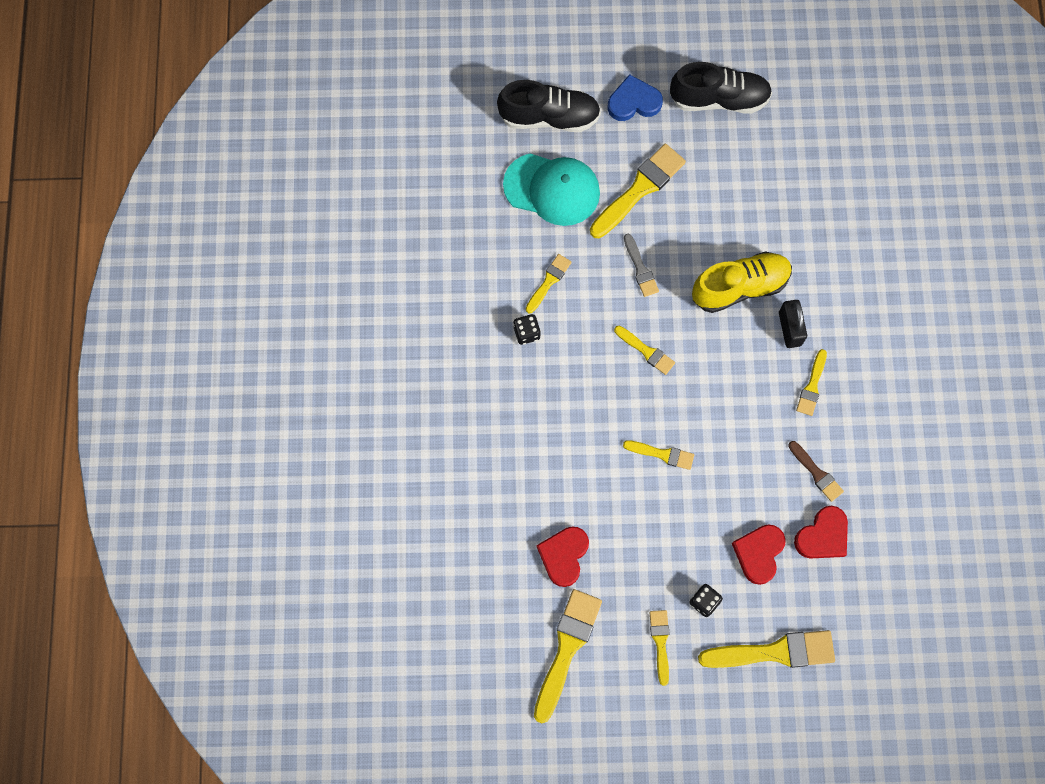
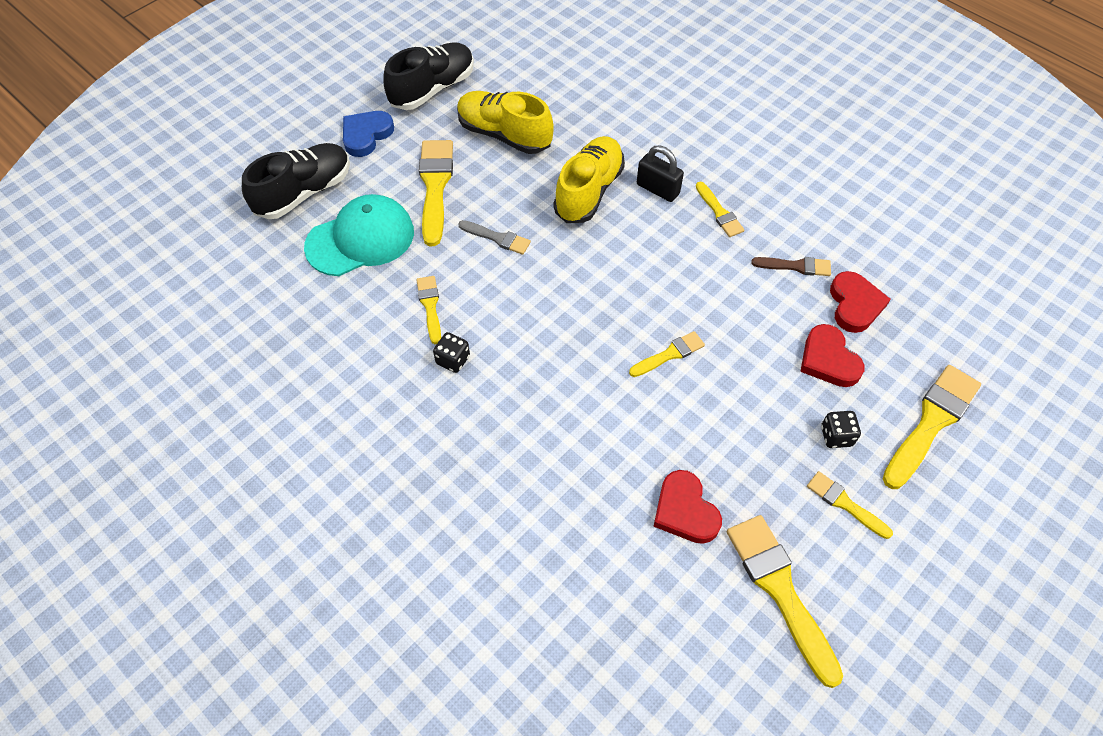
camera: 45 degrees left, 15 degrees down
yellow brush [614,326,675,375] -> none
none -> yellow shoe [457,91,554,154]

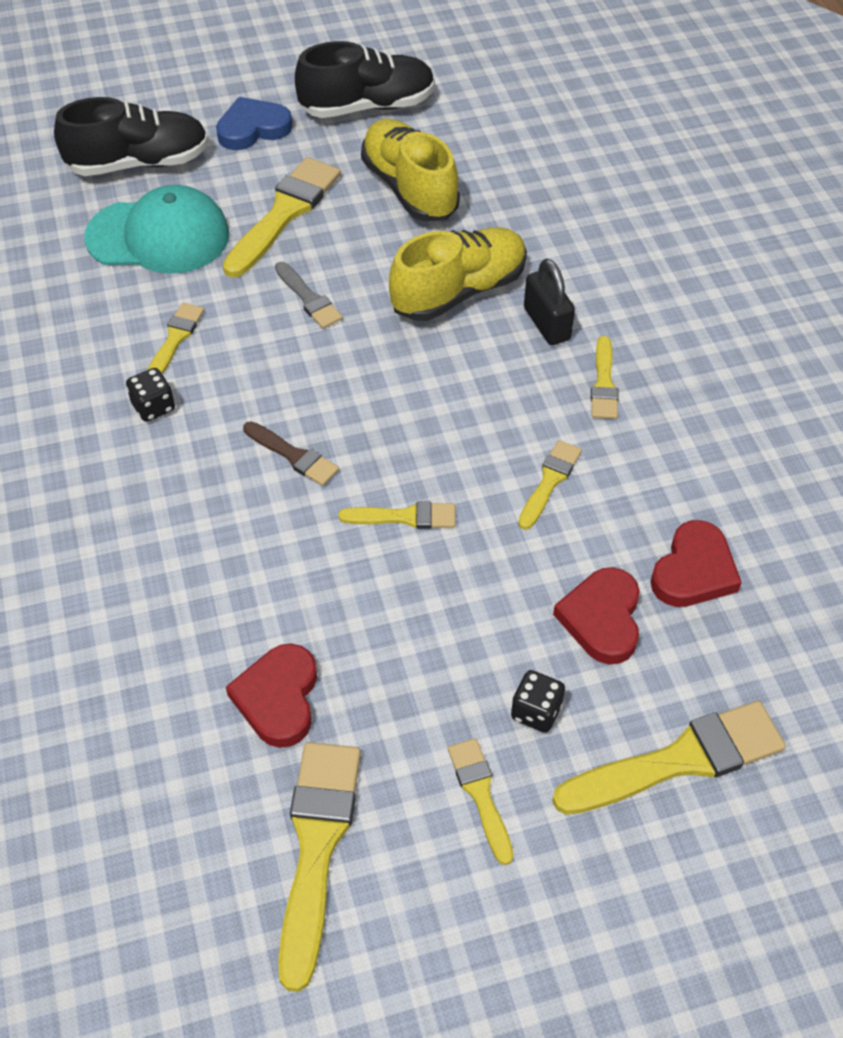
camera: 30 degrees right, 5 degrees down
brown brush [751,257,831,276] -> brown brush moved to [243,421,339,486]
none -> yellow brush [518,440,582,530]

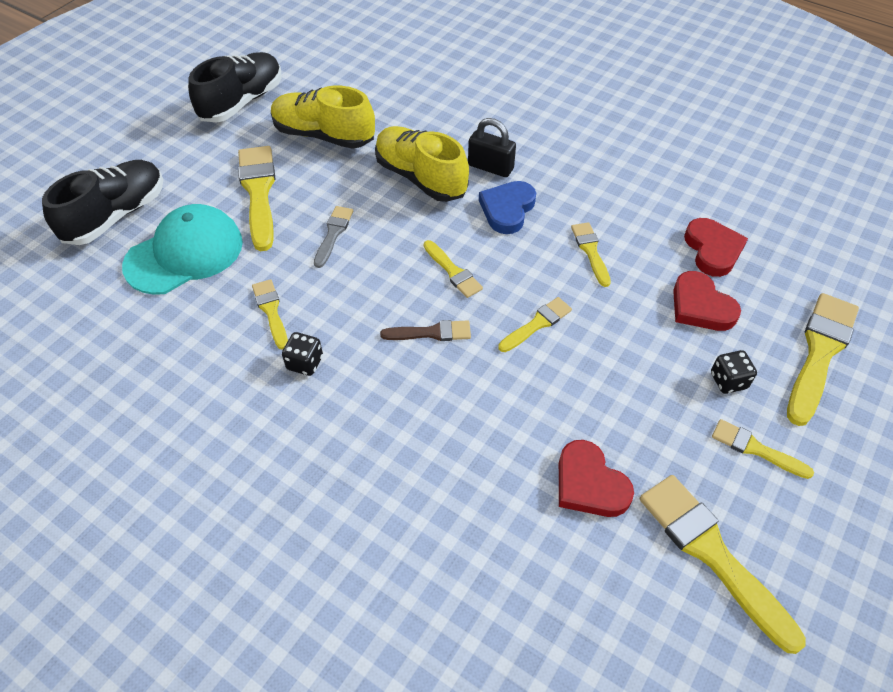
camera: 40 degrees left, 0 degrees up
blue heart [216,97,293,150] -> blue heart moved to [479,181,536,234]
grey brush [275,262,343,329] -> grey brush turned 90 degrees counterclockwise [314,206,353,268]
yellow shoe [389,227,527,321] -> yellow shoe turned 60 degrees counterclockwise [375,126,469,202]
yellow brush [591,336,619,419] -> yellow brush moved to [424,240,483,298]

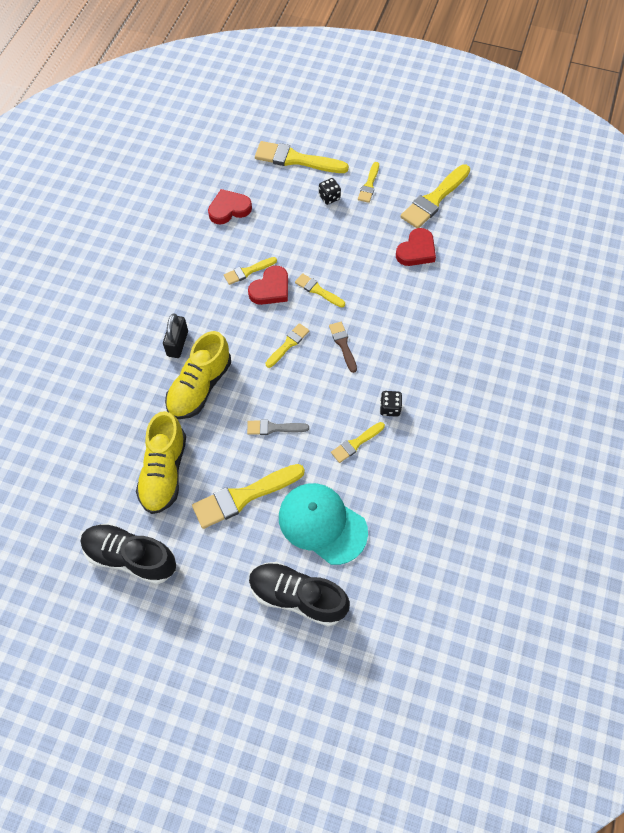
camera: 105 degrees left, 10 degrees up
blue heart [479,181,536,234] -> none
red heart [673,271,741,331] -> red heart moved to [248,265,288,305]

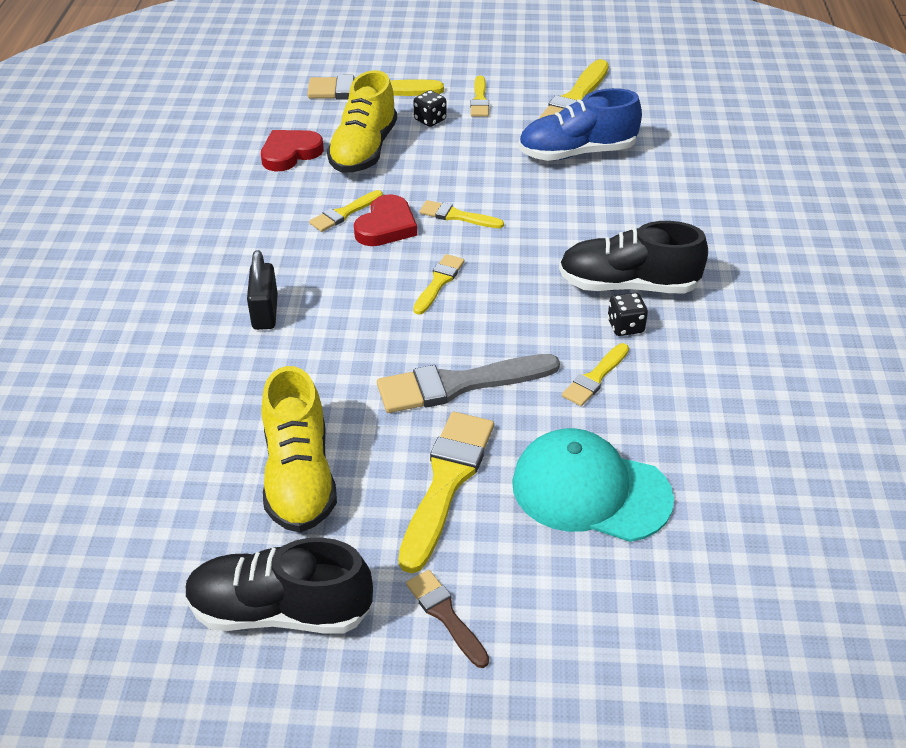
camera: 15 degrees left, 20 degrees down
yellow shoe [165,331,231,419] -> yellow shoe moved to [327,70,397,173]
yellow brush [192,464,305,529] -> yellow brush turned 150 degrees clockwise [399,412,494,573]
grey brush [247,420,309,435] -> grey brush [377,354,560,413], size x1.82
black shoe [249,562,350,626] -> black shoe moved to [559,221,708,293]
brown brush [329,322,357,373] -> brown brush moved to [406,570,489,668]
red heart [396,228,436,266] -> blue shoe [518,88,642,161]

